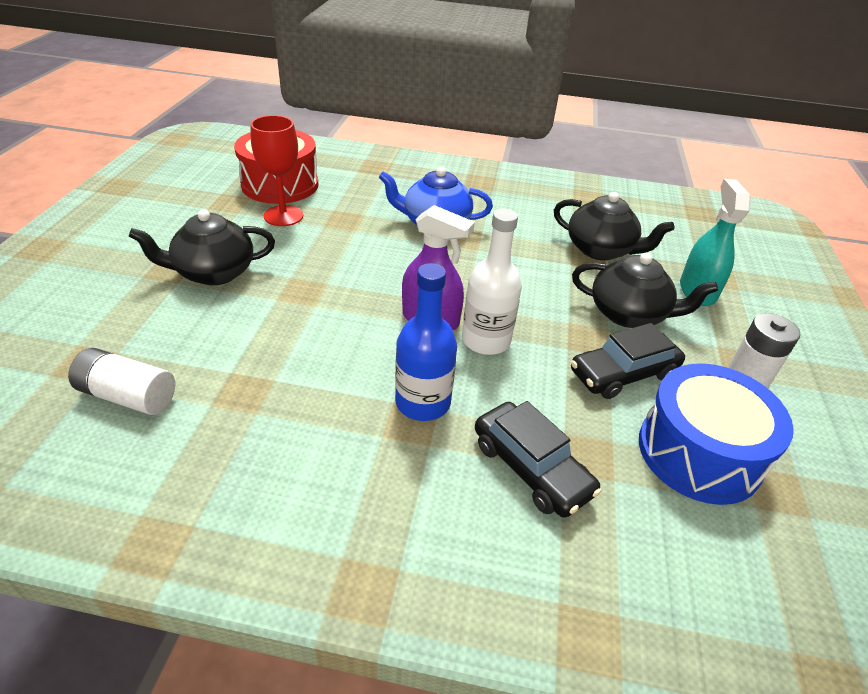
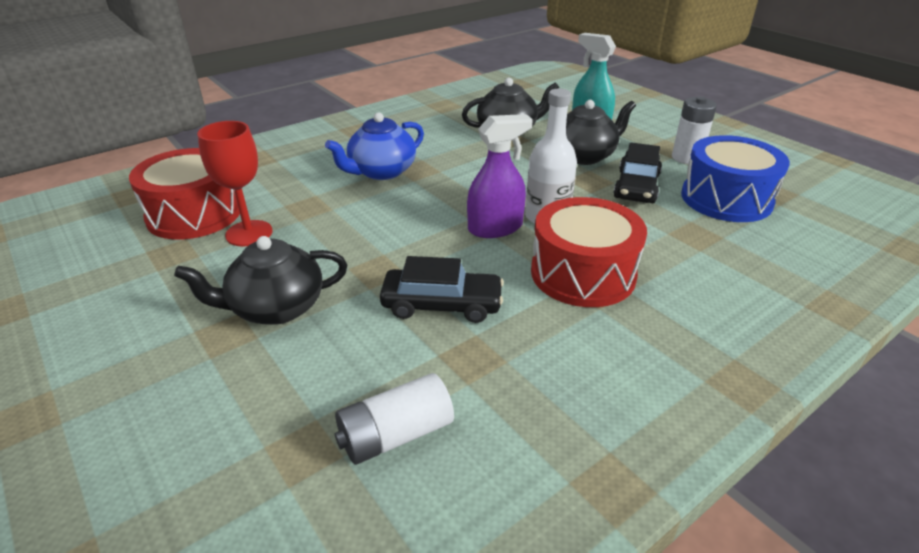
camera: 45 degrees left, 5 degrees down
black teapot [129,209,275,285] -> black teapot turned 45 degrees clockwise [174,236,347,325]
blue bottle [395,263,457,421] -> red drum [531,197,647,307]
black car [475,401,601,518] -> black car moved to [380,256,504,323]

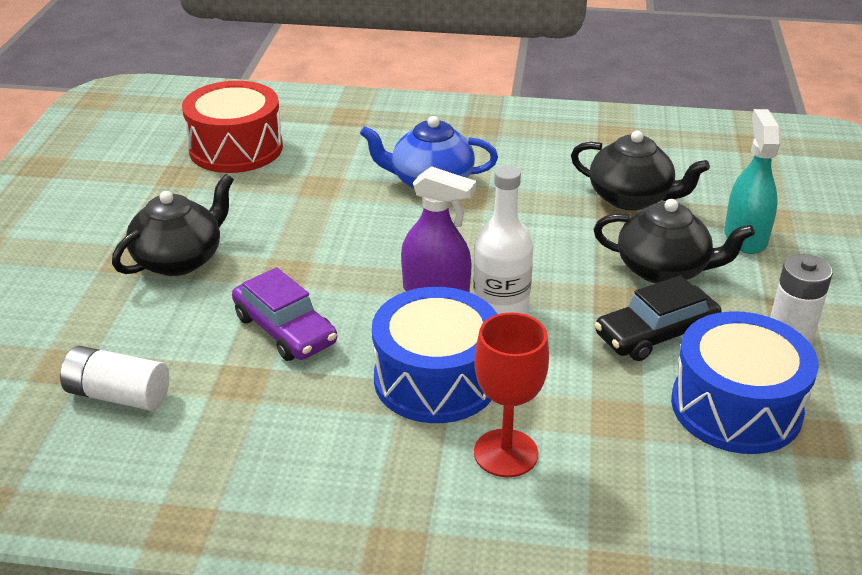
camera: 45 degrees right, 0 degrees up
black teapot [174,236,347,325] -> black teapot turned 105 degrees clockwise [112,174,234,276]
red goblet [197,121,272,246] -> red goblet moved to [474,312,549,477]
black car [380,256,504,323] -> purple car [232,267,337,361]
red drum [531,197,647,307] -> blue drum [372,287,497,423]

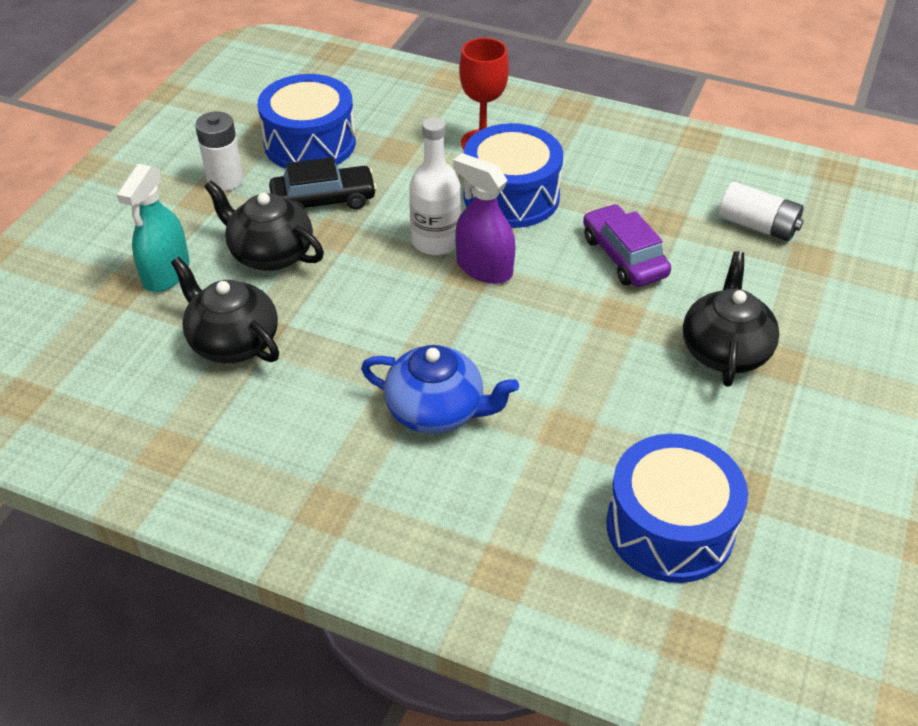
camera: 165 degrees left, 10 degrees up
black teapot [112,174,234,276] -> black teapot turned 135 degrees clockwise [683,251,780,387]
red drum [182,81,283,173] -> blue drum [606,434,748,583]

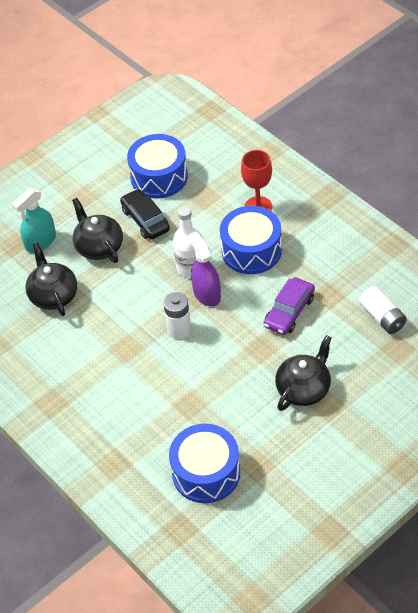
camera: 30 degrees right, 5 degrees up
white battery [195,111,243,191] -> white battery moved to [163,292,191,339]
black car [269,157,377,210] -> black car turned 135 degrees counterclockwise [120,189,170,240]
blue teapot [361,345,519,434] -> none
purple car [583,204,671,287] -> purple car turned 150 degrees counterclockwise [264,277,315,335]

